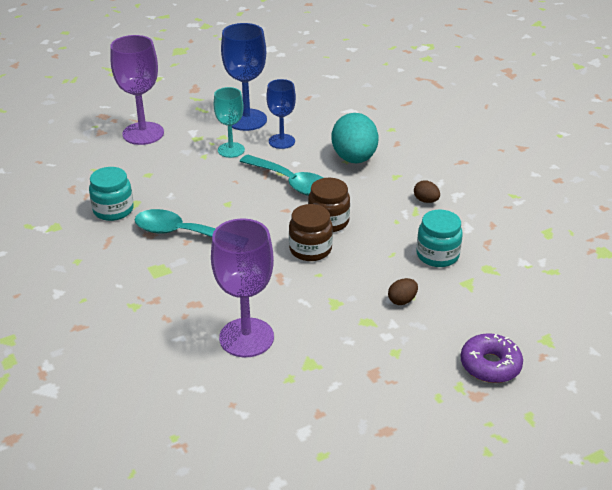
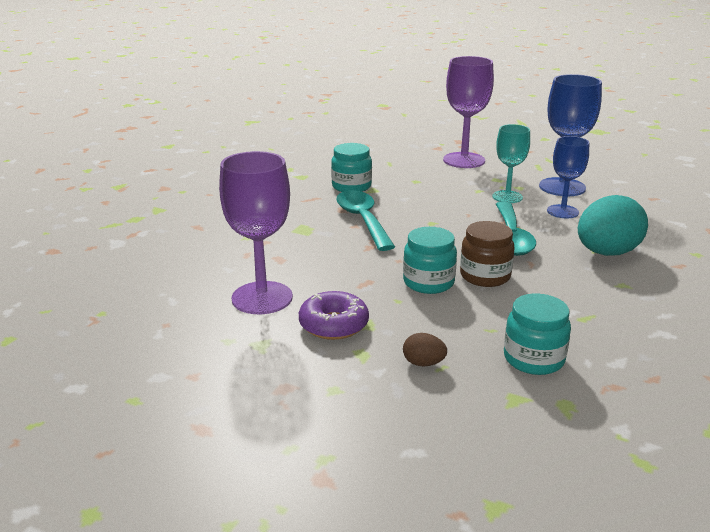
camera: 55 degrees right, 10 degrees down
brown jar [289,204,333,261] -> turquoise jar [403,227,457,294]
brown egg [414,180,440,203] -> none
purple donut [461,333,523,383] -> purple donut moved to [299,291,369,340]

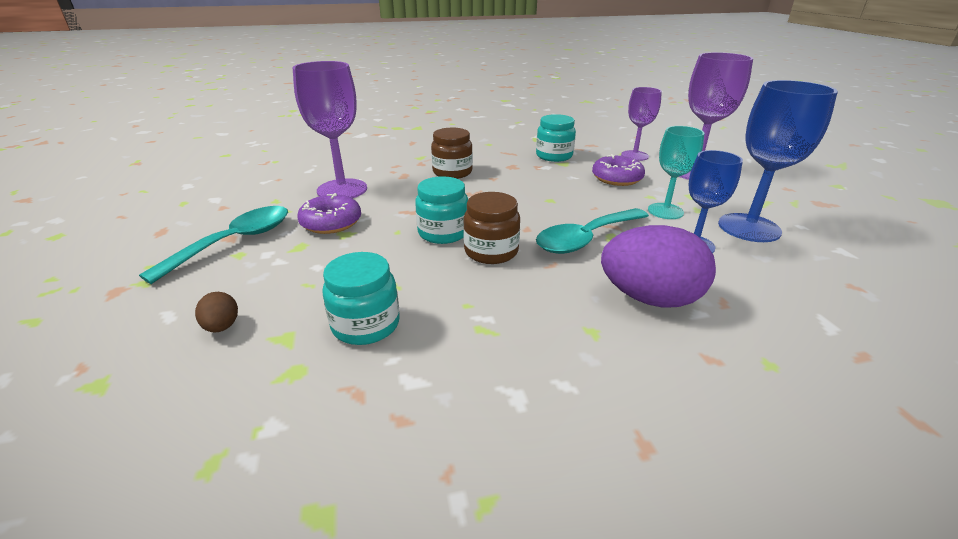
camera: 50 degrees right, 5 degrees up
turquoise spoon [336,190,395,251] -> turquoise spoon moved to [139,206,288,284]
brown egg [403,333,447,367] -> brown egg moved to [195,292,238,333]
turquoise egg [578,195,648,256] -> purple egg [601,225,716,308]
none -> brown jar [431,128,473,179]
none -> purple donut [592,154,645,186]
none -> purple goblet [621,87,662,161]

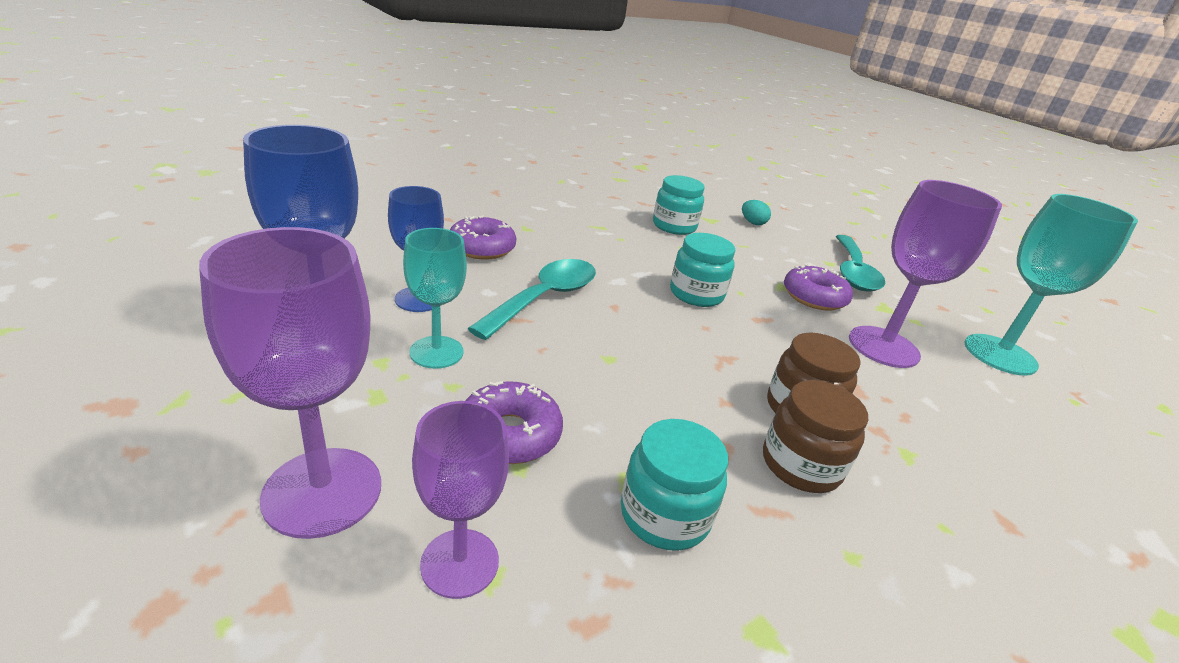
camera: 155 degrees right, 0 degrees up
brown egg [195,292,238,333] -> turquoise egg [742,200,771,225]
brown jar [463,192,520,264] -> brown jar moved to [763,380,868,493]
purple egg [601,225,716,308] -> purple donut [450,216,516,259]
none -> turquoise goblet [964,194,1138,376]

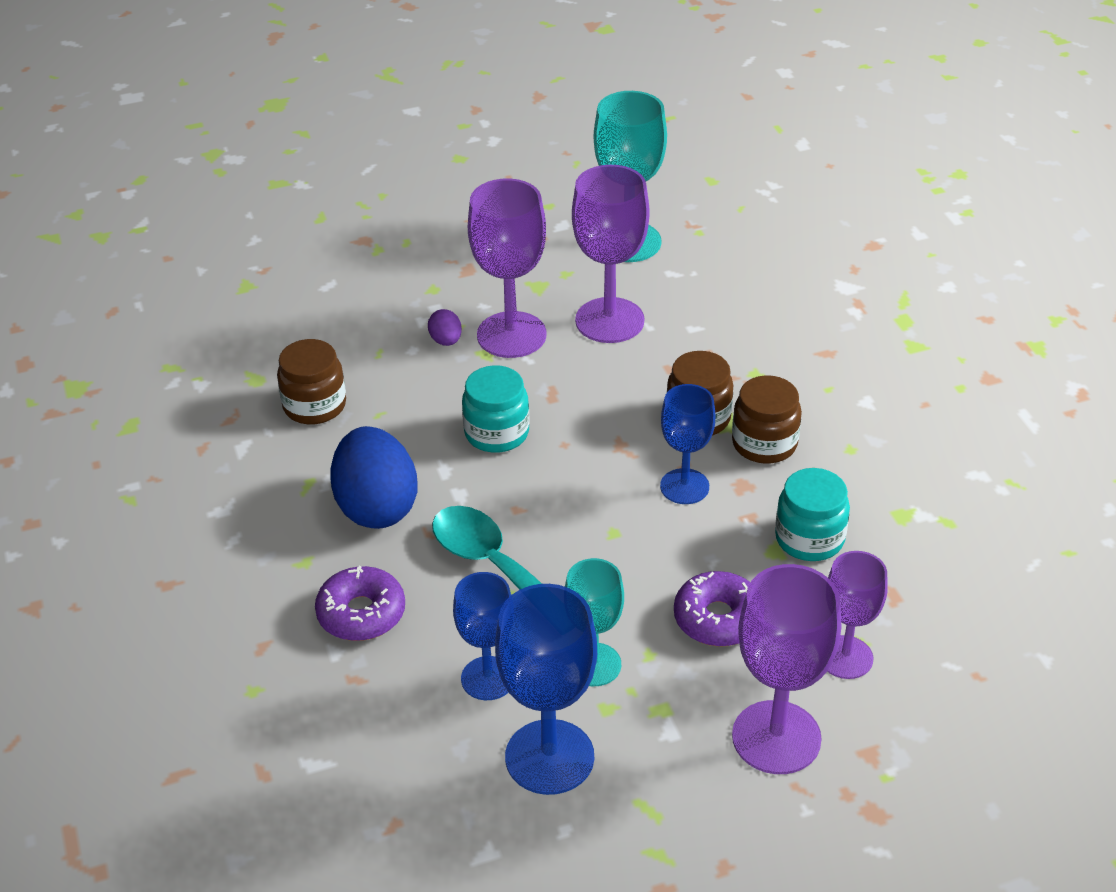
camera: 70 degrees left, 10 degrees up
turquoise jar [653,175,705,235] -> brown jar [277,339,346,424]
turquoise egg [742,200,771,225] -> none
purple donut [784,264,853,311] -> purple goblet [468,179,546,358]
turquoise spoon [836,235,885,291] -> none
none -> blue egg [330,426,417,529]
none -> purple egg [428,309,462,346]
none -> blue goblet [660,384,715,504]

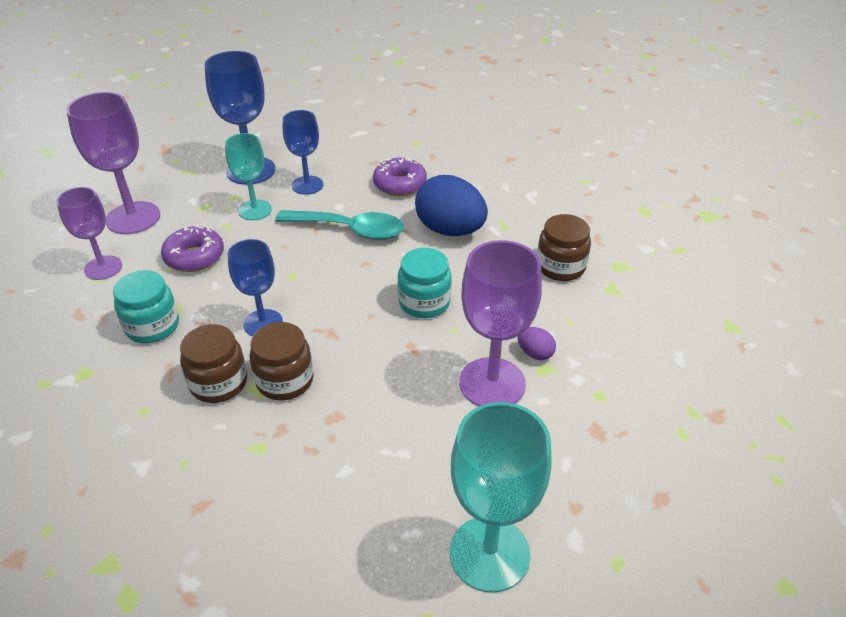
camera: 145 degrees right, 0 degrees up
purple goblet [572,165,650,343] -> none

